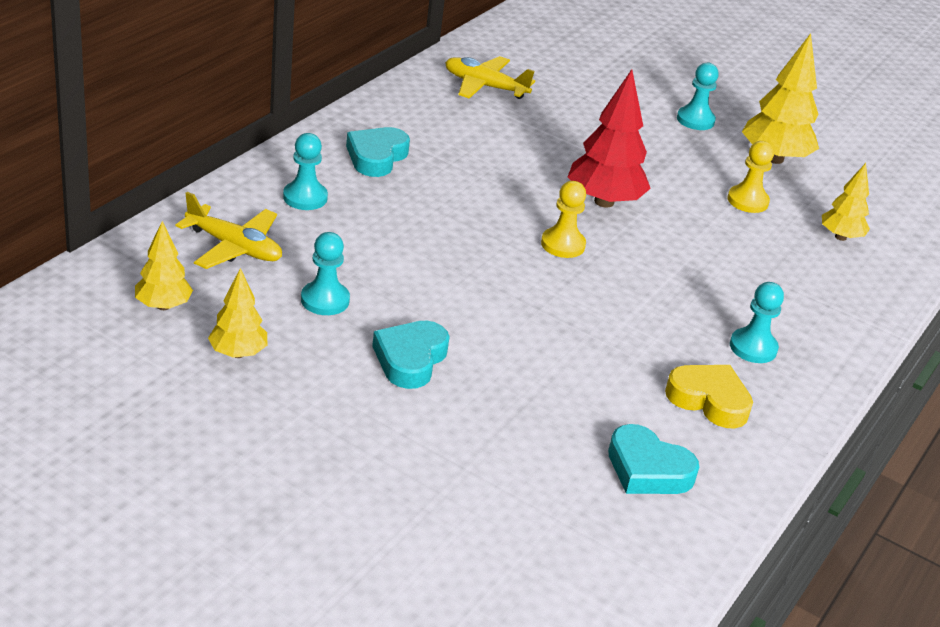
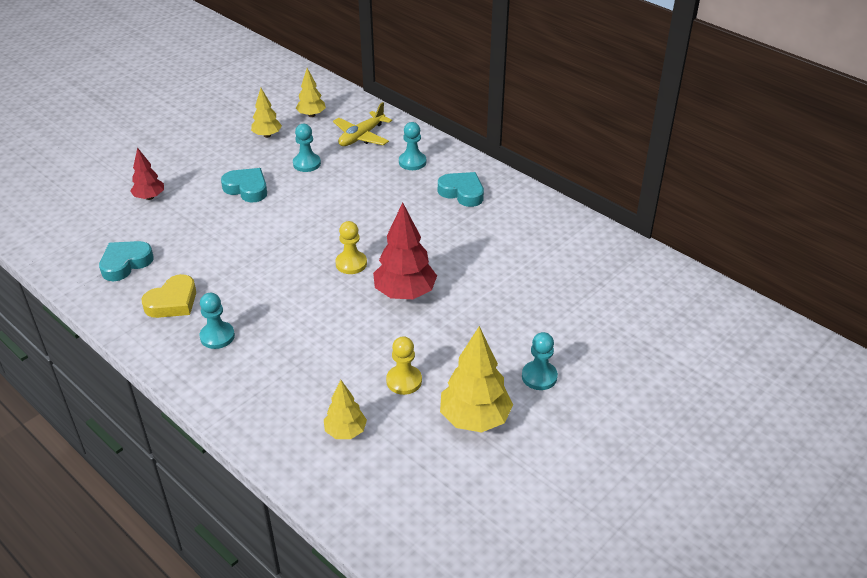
camera: 105 degrees right, 5 degrees up
yellow plane [445,56,535,99] -> none
none -> red tree [130,147,164,200]

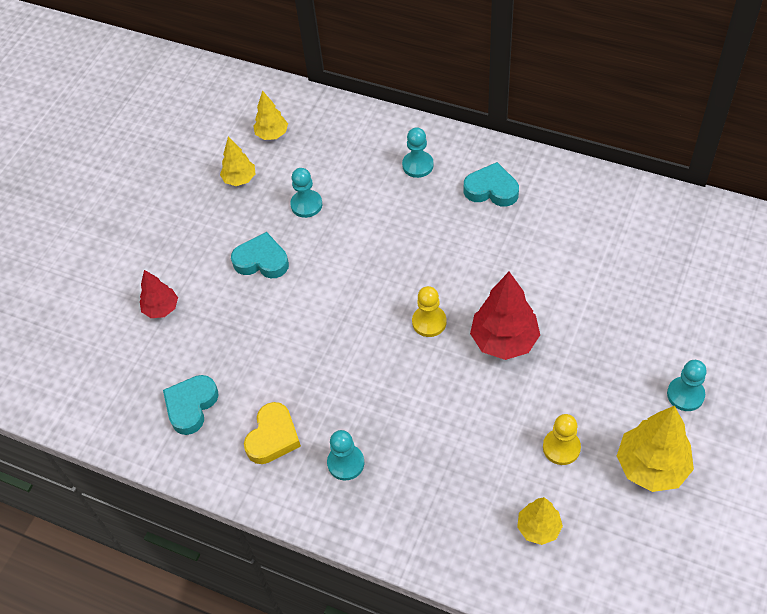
camera: 15 degrees left, 15 degrees up
yellow plane [333,102,392,146] -> none

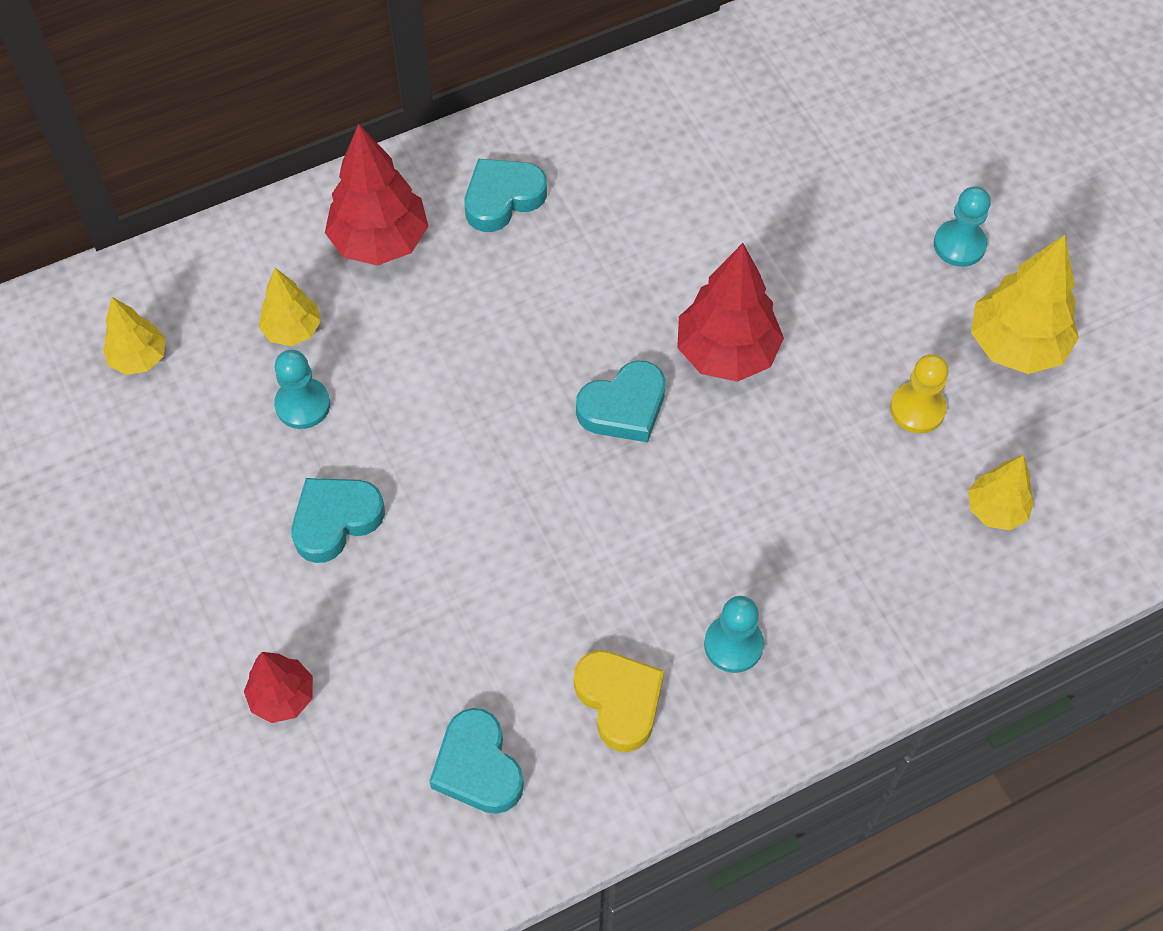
camera: 55 degrees left, 5 degrees up
yellow tree [220,137,255,186] -> yellow tree moved to [259,268,321,346]
turquoise pawn [402,127,434,178] -> red tree [325,124,429,266]
yellow pawn [412,286,446,337] -> turquoise heart [576,360,666,442]

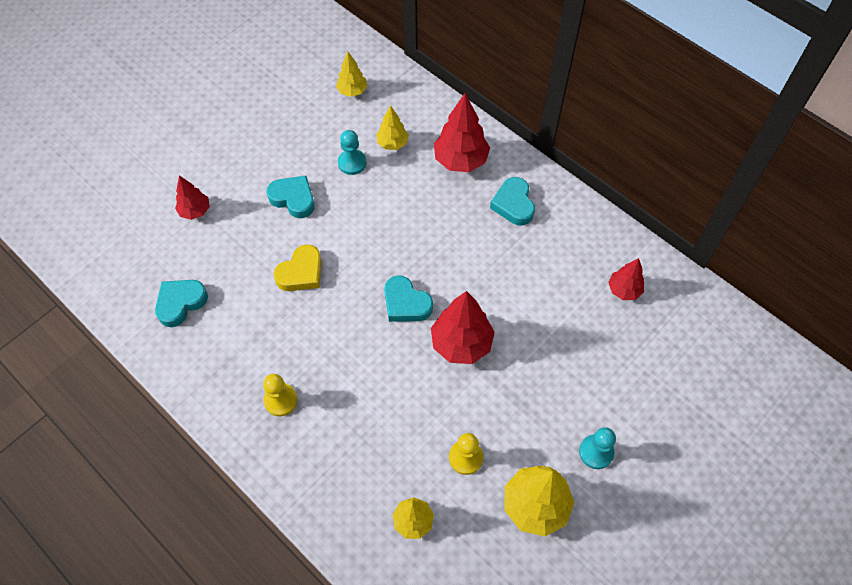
camera: 70 degrees right, 0 degrees up
turquoise heart [465,159,547,232] -> turquoise heart turned 135 degrees counterclockwise [490,177,535,226]
yellow heart [574,650,664,752] -> yellow heart moved to [274,244,322,291]
turquoise pawn [704,596,764,673] -> yellow pawn [263,374,298,416]
none -> red tree [608,258,644,300]

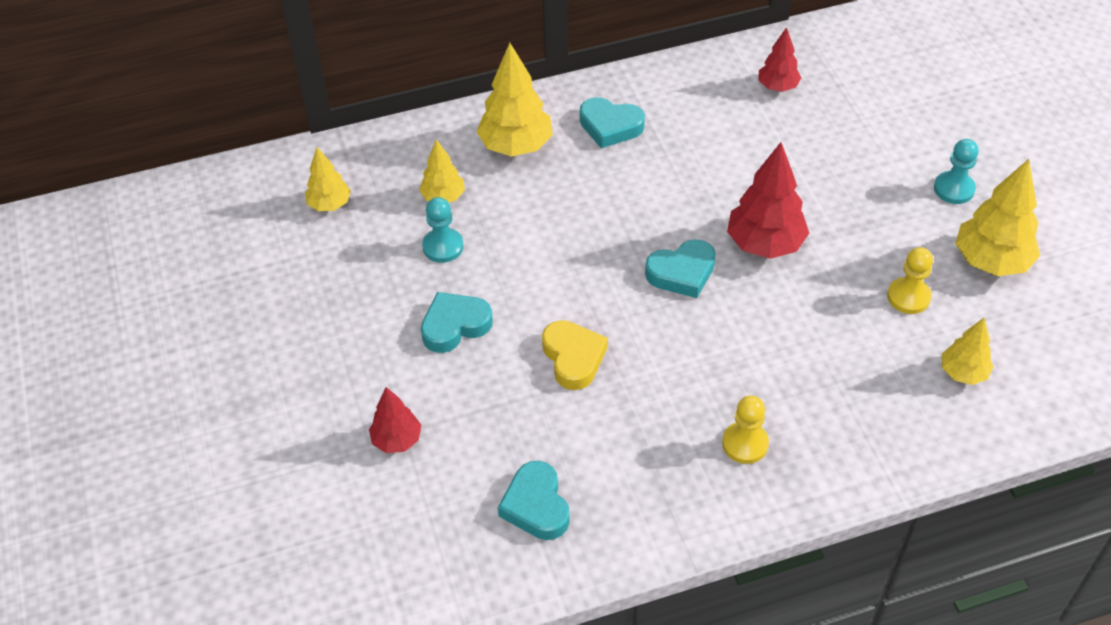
camera: 60 degrees left, 10 degrees down
red tree [434,93,490,172] -> yellow tree [477,43,553,157]

